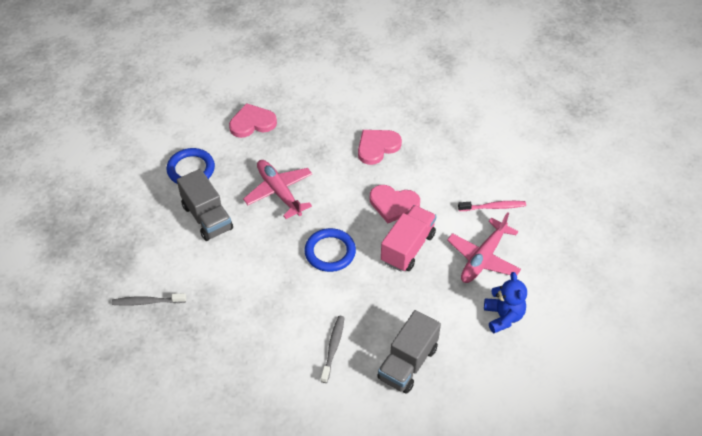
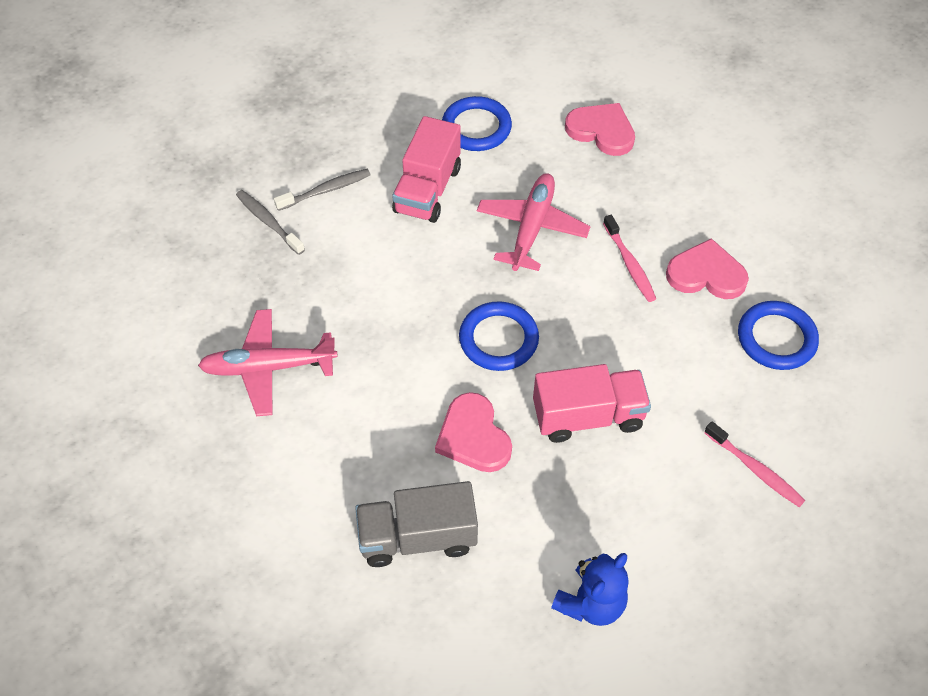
camera: 50 degrees right, 5 degrees up
grey truck [177,169,233,241] -> pink truck [392,116,461,223]
grey toothbrush [321,316,345,383] -> grey toothbrush moved to [274,169,371,211]
pink heart [370,185,420,223] -> pink heart moved to [435,392,512,472]
pink plane [447,212,521,283] -> pink plane moved to [198,309,338,416]
none -> pink toothbrush [603,215,656,302]
none -> blue ring [738,301,819,370]

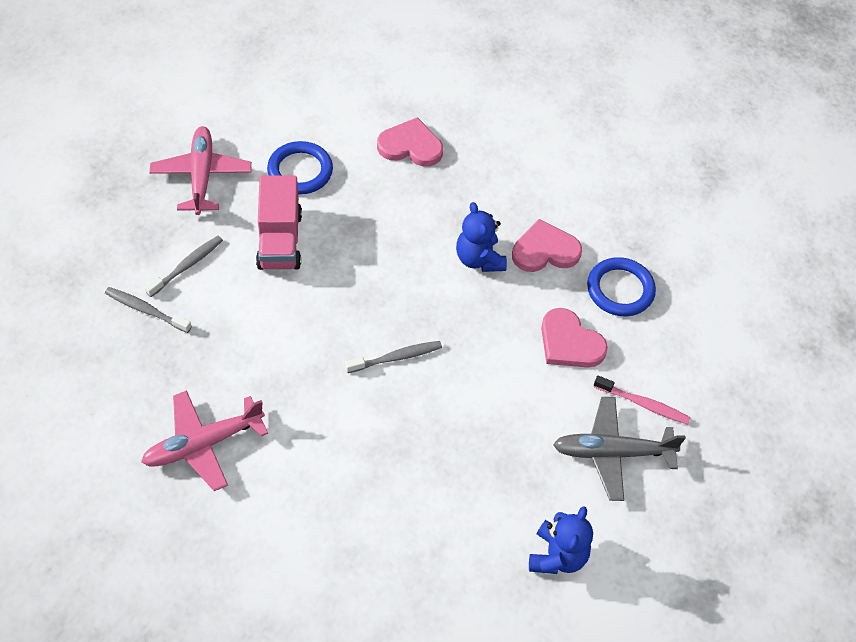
camera: 25 degrees left, 0 degrees up
grey truck [355,481,478,567] -> none
pink heart [435,392,512,472] -> pink heart moved to [541,308,608,367]
blue ring [459,301,539,371] -> grey toothbrush [345,341,442,373]
pink plane [477,173,591,271] -> pink plane moved to [149,126,252,215]
pink truck [533,364,651,443] -> none
pink toothbrush [603,215,656,302] -> blue teddy bear [456,202,507,272]
none -> grey plane [553,397,686,501]

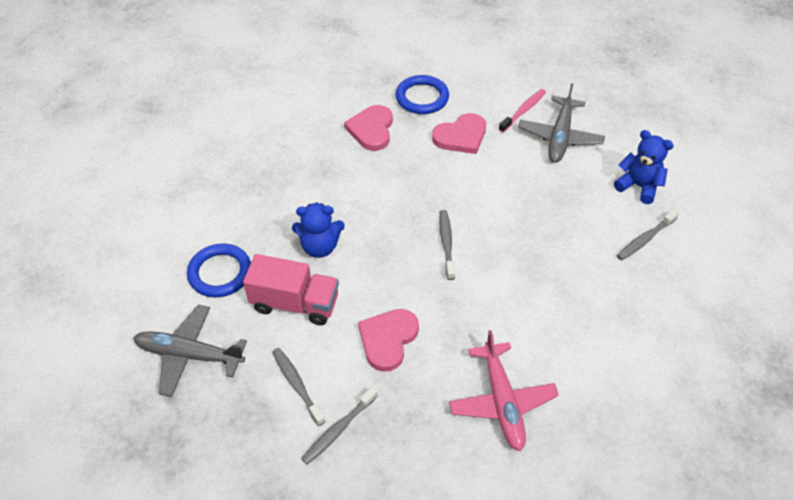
camera: 70 degrees left, 5 degrees down
pink plane [149,126,252,215] -> grey plane [133,305,247,397]
pink heart [377,117,443,166] -> pink heart moved to [358,309,419,372]
blue teddy bear [456,202,507,272] -> blue teddy bear moved to [292,202,345,258]
none -> grey toothbrush [617,209,679,261]

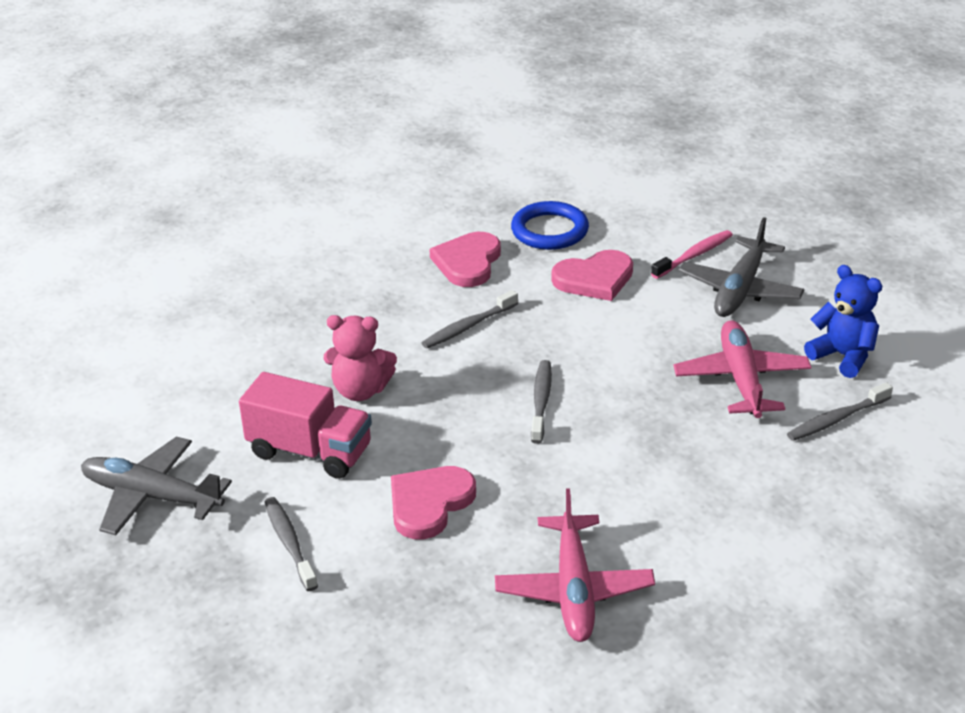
camera: 10 degrees right, 15 degrees down
blue ring [187,243,251,297] -> none
blue teddy bear [292,202,345,258] -> pink teddy bear [324,315,397,401]
grey toothbrush [301,387,378,464] -> grey toothbrush moved to [422,290,518,348]
none -> pink plane [674,320,811,418]

